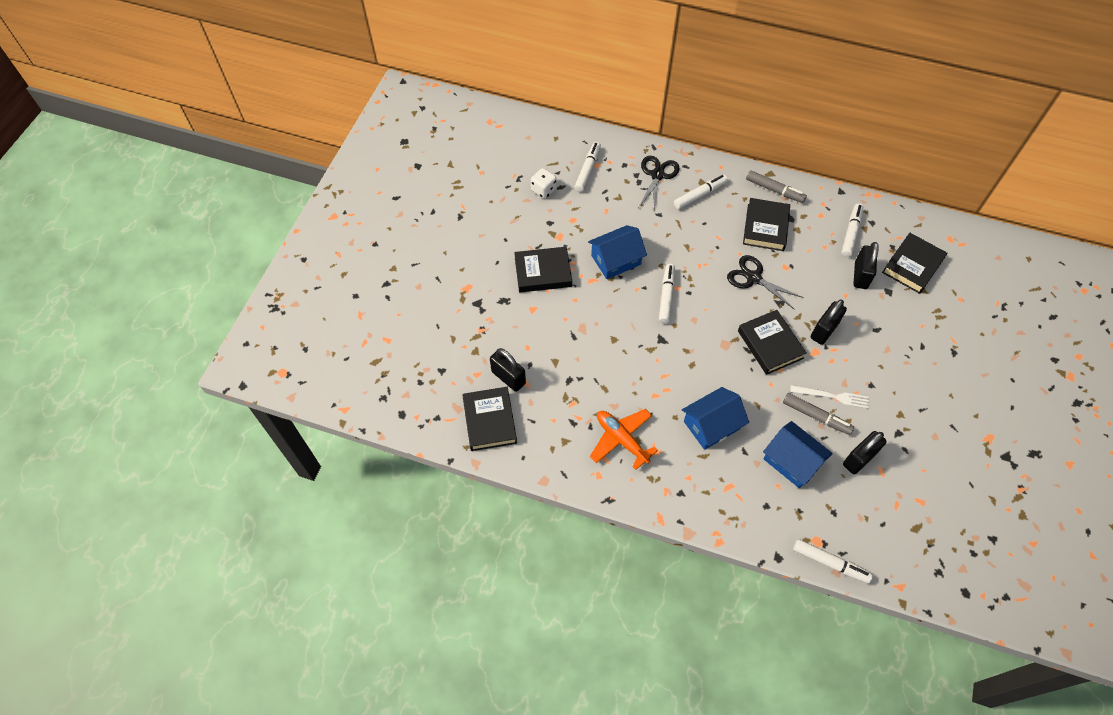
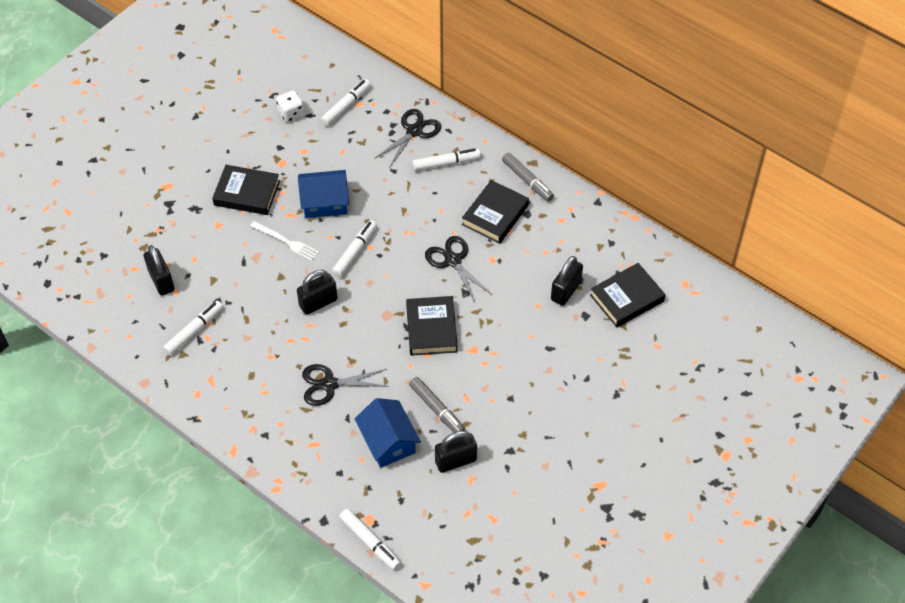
camera: 20 degrees right, 5 degrees down
black book [462,387,517,451] -> none
orange plane [590,409,658,470] -> none
blue house [682,387,749,450] -> black scissors [302,364,389,406]
white fork [790,385,869,409] -> white fork moved to [250,221,319,261]
black padlock [811,299,847,345] -> black padlock moved to [297,270,338,315]
white marker [842,203,863,257] -> white marker moved to [163,301,223,355]

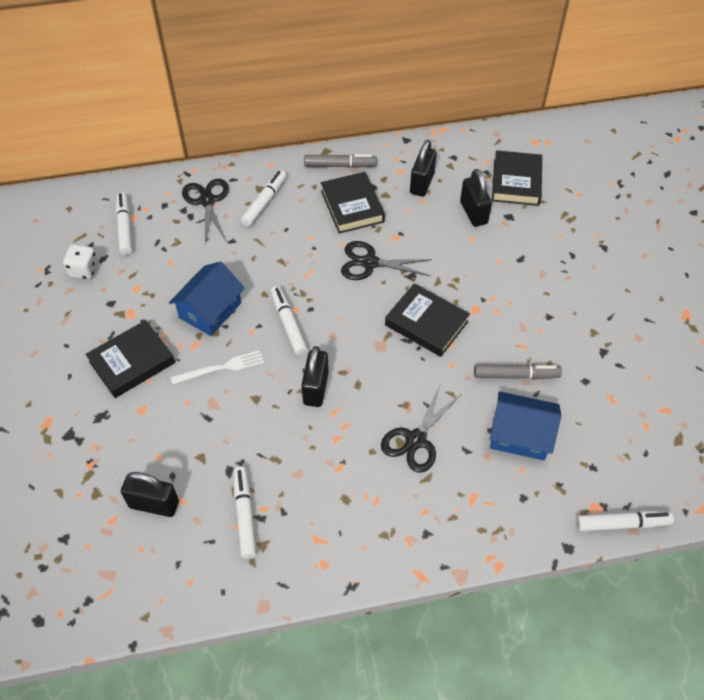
camera: 50 degrees left, 0 degrees up
black padlock [435,431,477,473] -> black padlock moved to [410,139,437,197]

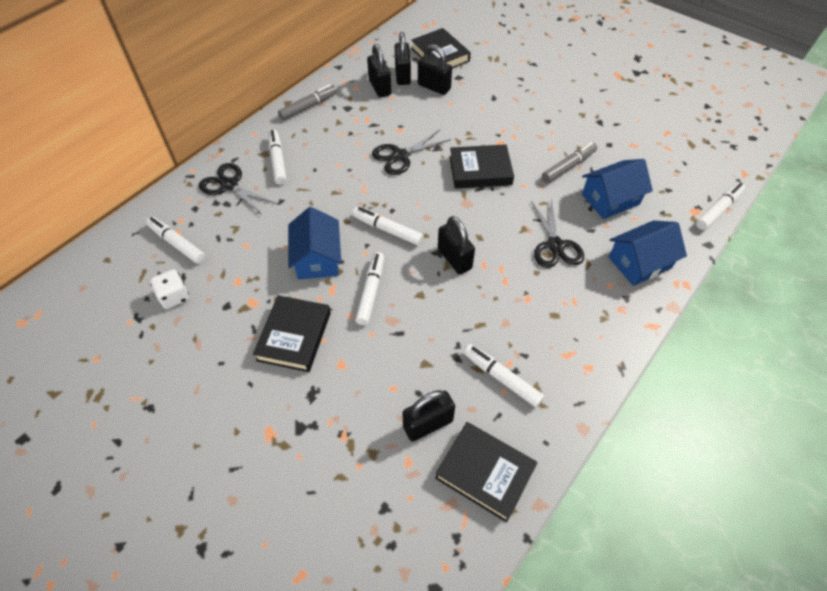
camera: 40 degrees left, 0 degrees up
white fork [171,350,264,384] -> white marker [355,252,384,325]
black book [321,172,385,234] -> black book moved to [435,422,538,523]
none -> black padlock [395,32,411,85]
none -> blue house [609,220,687,286]

